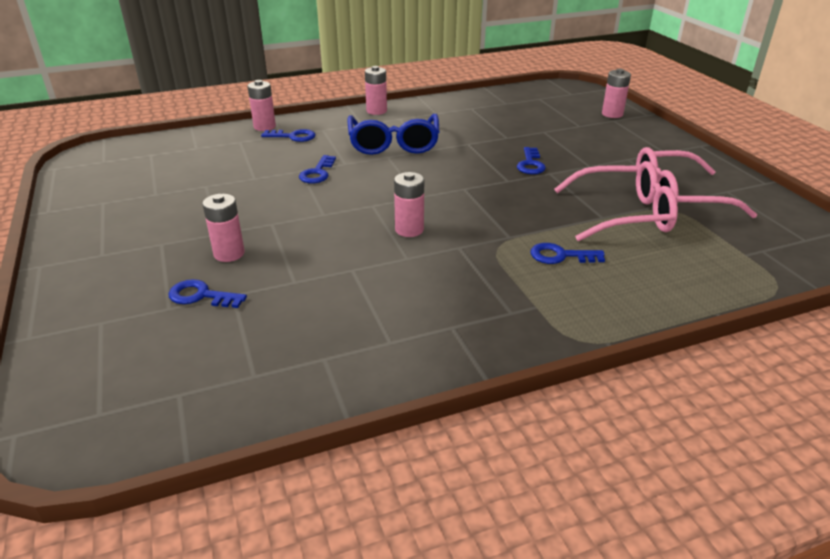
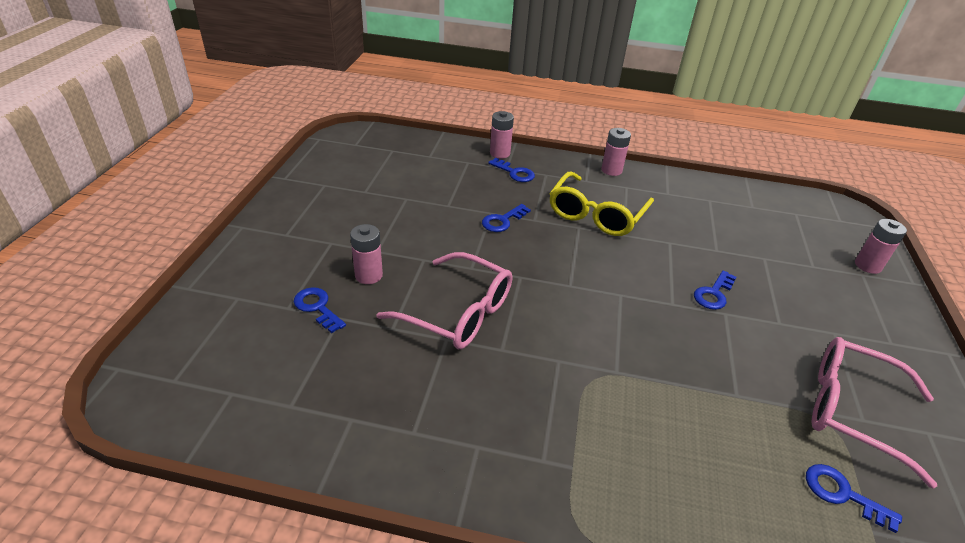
camera: 30 degrees right, 5 degrees up
blue glasses [347,114,440,155] -> yellow glasses [549,171,654,236]
pink battery [394,172,424,237] -> none
blue key [530,243,605,264] -> blue key moved to [806,464,902,533]
pink glasses [554,161,678,241] -> pink glasses moved to [376,252,512,349]

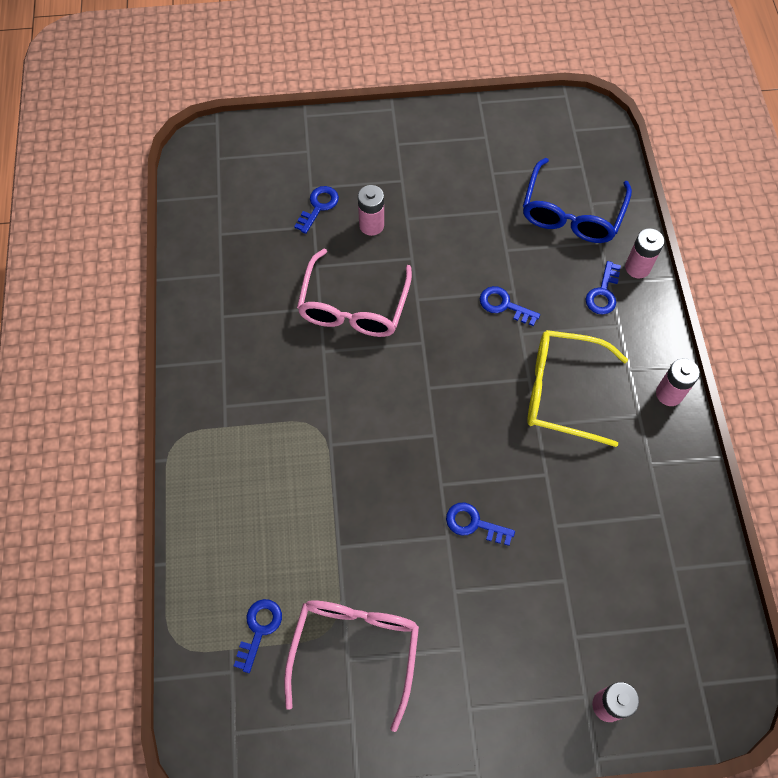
camera: 75 degrees right, 25 degrees up
none -> blue glasses [523,158,632,243]

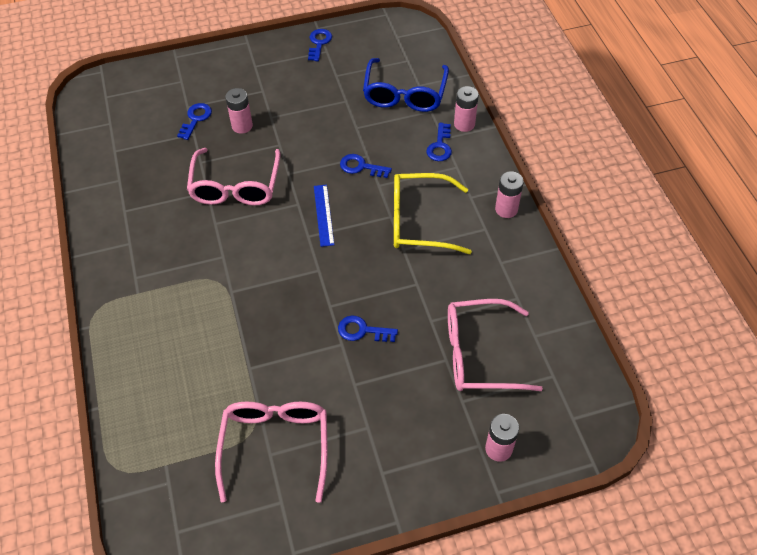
camera: 10 degrees left, 10 degrees down
blue key [234,599,282,673] -> blue key moved to [308,29,332,61]
none -> blue ruler [314,185,334,247]
none -> pink glasses [448,299,543,391]

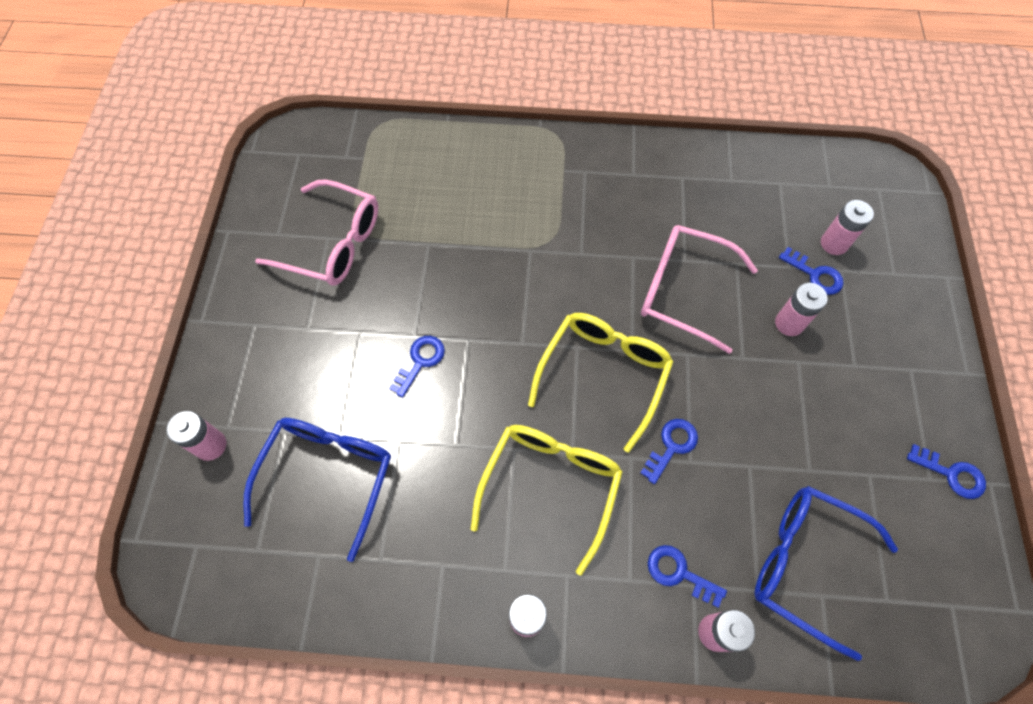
camera: 110 degrees right, 10 degrees up
blue ruler [314,185,334,247] -> yellow glasses [528,313,673,453]
pink glasses [448,299,543,391] -> blue glasses [244,418,391,562]
none -> pink battery [821,200,874,255]

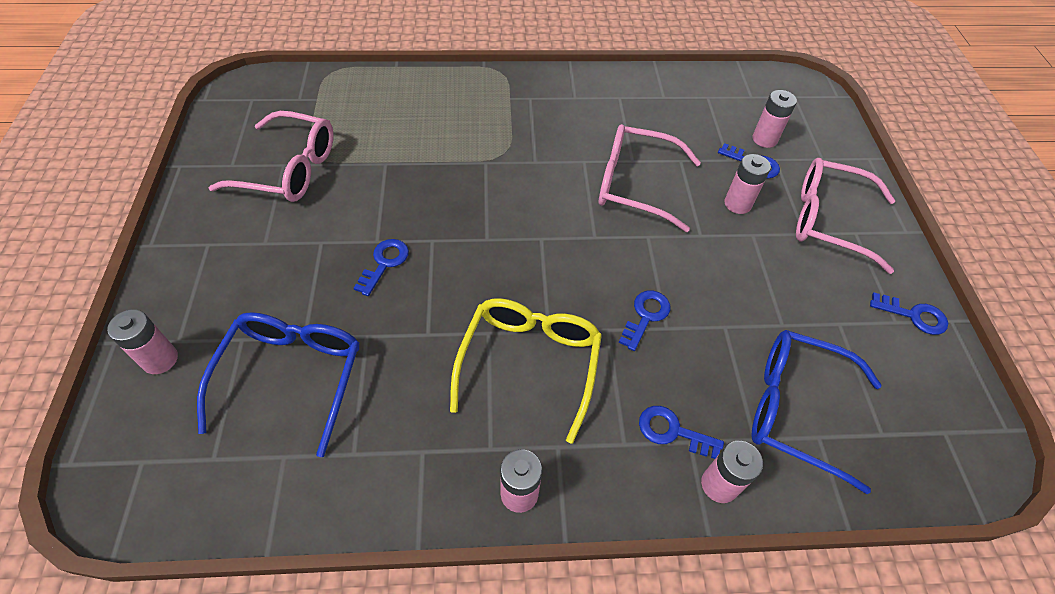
camera: 10 degrees left, 10 degrees down
yellow glasses [528,313,673,453] -> none
none -> pink glasses [796,158,895,274]

